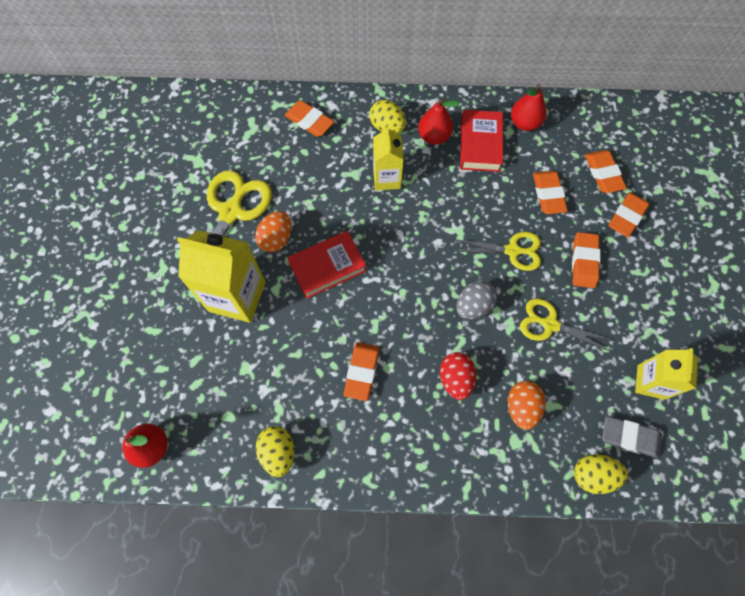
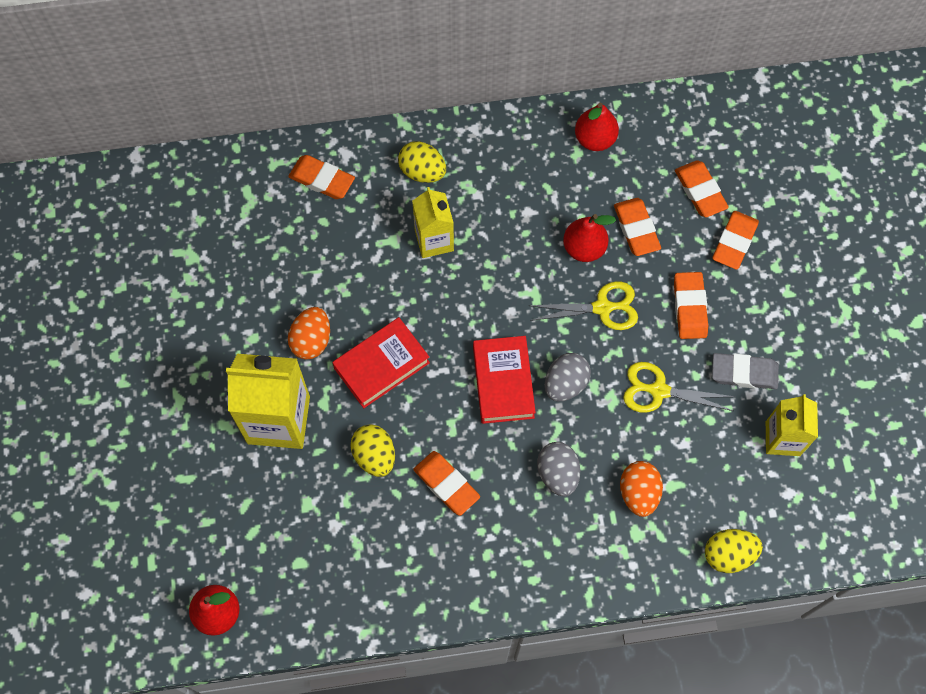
camera: 10 degrees left, 0 degrees up
yellow scissors [178,170,272,290] -> none
yellow egg [256,426,294,477] -> yellow egg moved to [350,424,395,477]
orange eraser [344,342,380,401] -> orange eraser turned 45 degrees counterclockwise [414,451,480,516]
red pear [418,97,460,145] -> red pear moved to [563,214,616,262]
red egg [440,352,476,400] -> grey egg [537,442,580,496]
red book [460,110,503,172] -> red book moved to [473,336,536,424]
grey eraser [602,416,662,458] -> grey eraser moved to [712,353,779,389]

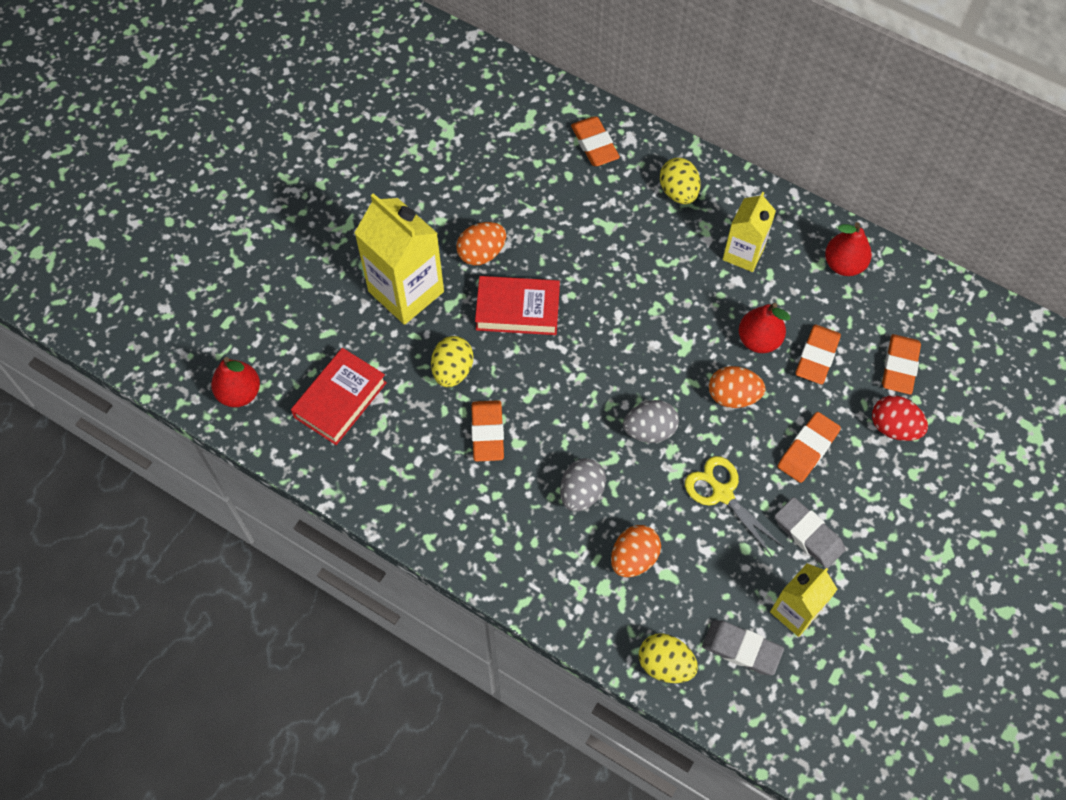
camera: 40 degrees right, 5 degrees down
yellow carton [412,187,454,258] -> yellow carton moved to [723,192,776,272]
red book [473,336,536,424] -> red book moved to [291,348,387,445]
yellow scissors [529,282,638,330] -> orange egg [709,366,766,408]
orange eraser [712,211,759,270] -> red egg [872,396,928,441]
none -> grey eraser [702,620,784,675]

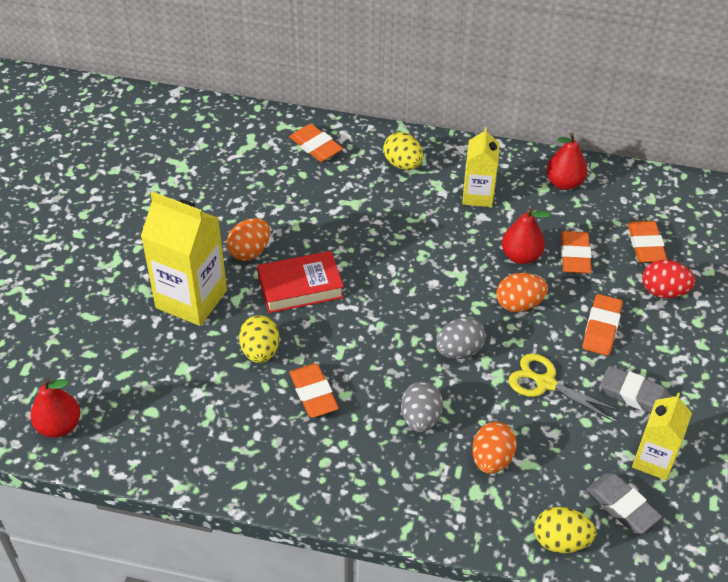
camera: 20 degrees left, 15 degrees down
red book [291,348,387,445] -> none
grey eraser [702,620,784,675] -> grey eraser turned 45 degrees clockwise [586,473,662,534]

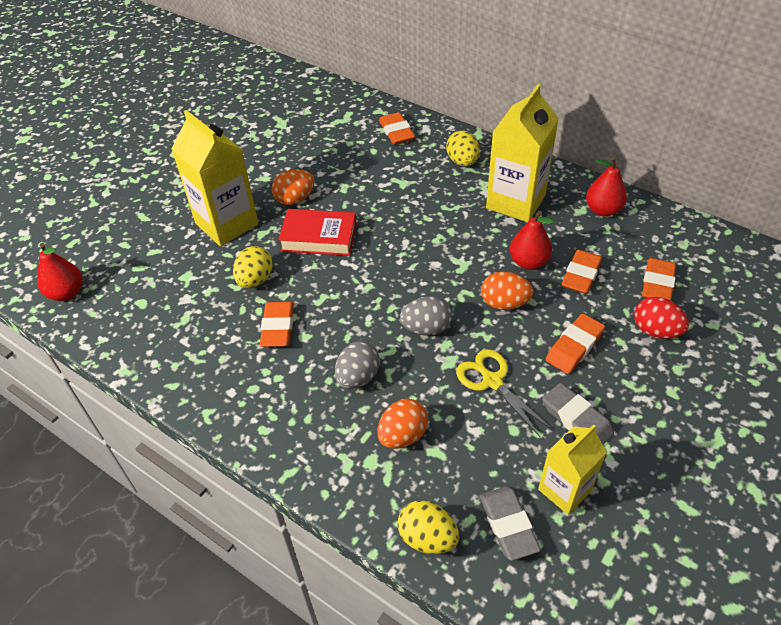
camera: 25 degrees right, 0 degrees up
yellow carton [462,127,499,207] -> yellow carton [486,84,559,222], size x1.63

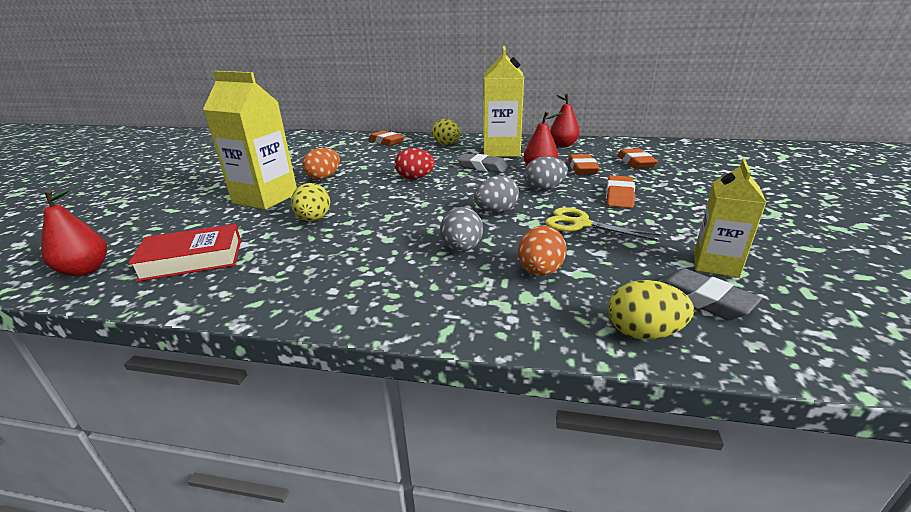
camera: 25 degrees left, 20 degrees down
orange eraser [260,302,294,347] -> none
red book [278,209,357,256] -> red book moved to [128,224,241,282]
orange egg [481,272,533,310] -> grey egg [524,156,568,191]
grey eraser [542,383,614,444] -> grey eraser moved to [457,153,508,173]
red egg [634,297,689,339] -> red egg moved to [394,148,435,179]

